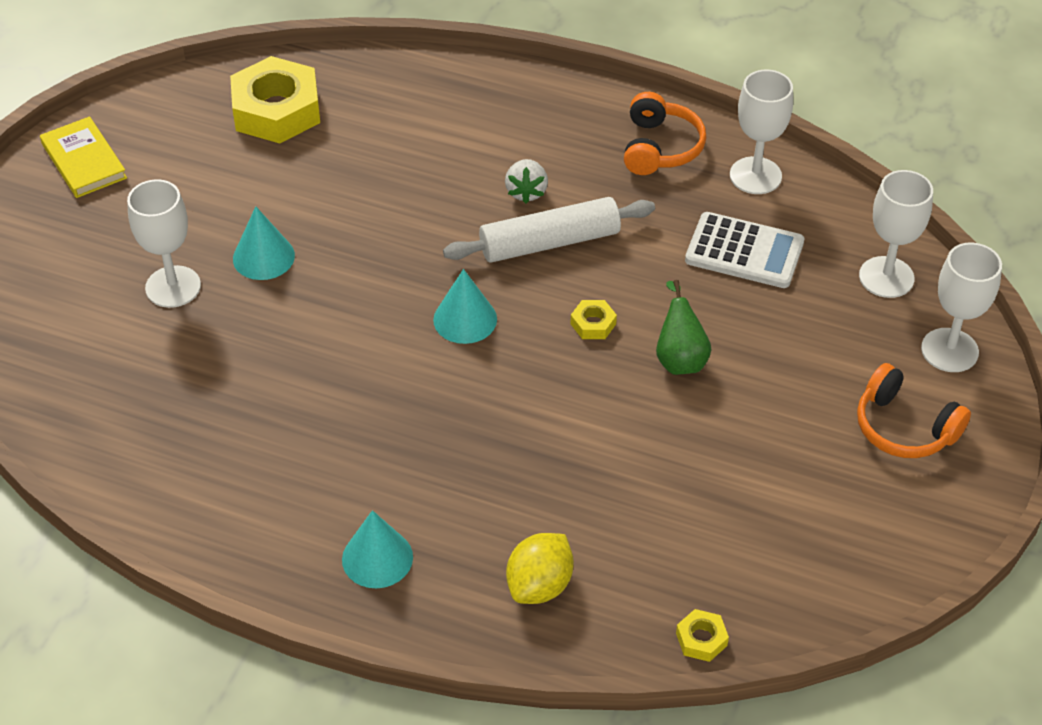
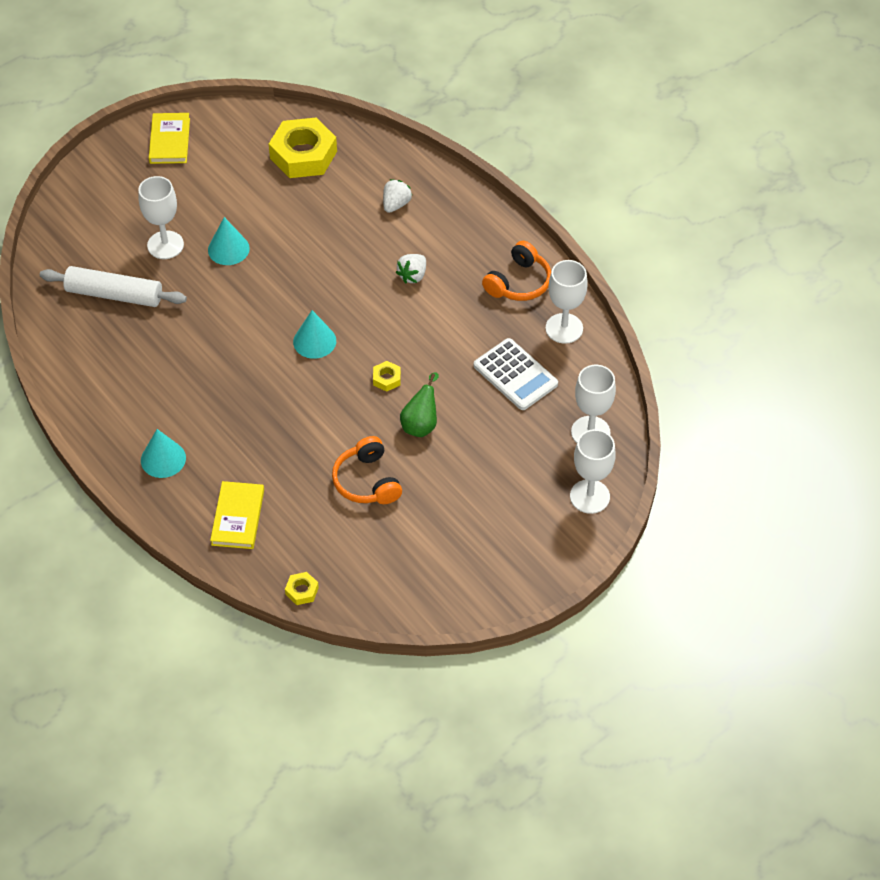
camera: 30 degrees right, 5 degrees up
white rolling pin [443,197,655,263] -> white rolling pin moved to [40,266,187,307]
yellow lemon [506,533,574,604] -> yellow book [210,481,264,549]
orange headphones [857,363,971,458] -> orange headphones moved to [332,436,402,504]
none -> white strawberry [383,179,412,213]

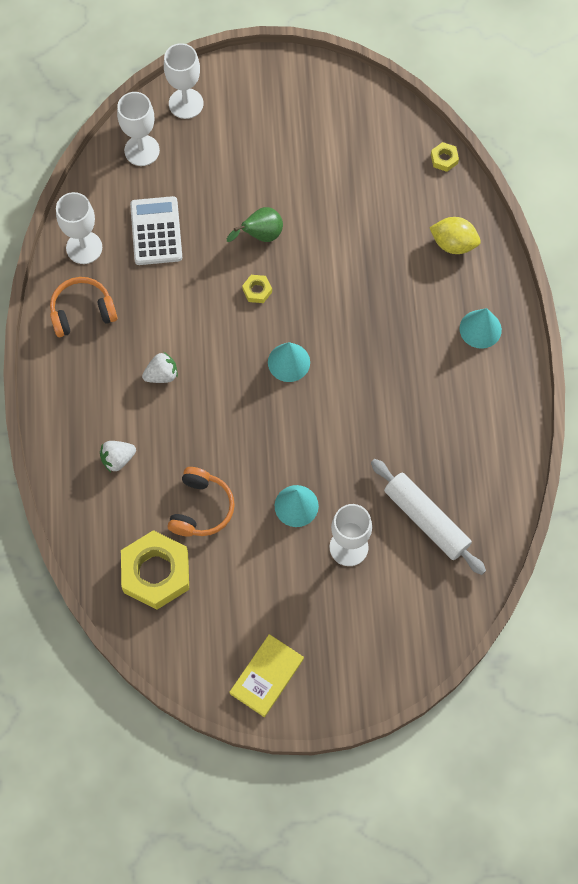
camera: 145 degrees left, 15 degrees up
yellow book [210,481,264,549] -> yellow lemon [429,217,481,254]
orange headphones [332,436,402,504] -> orange headphones moved to [168,467,235,536]

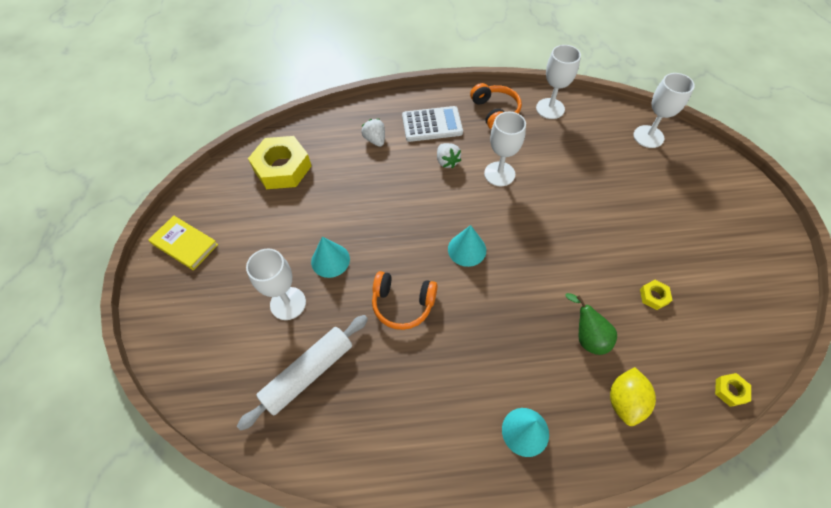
camera: 90 degrees right, 10 degrees down
white calculator [130,196,182,265] -> white calculator moved to [402,106,463,142]
white goblet [164,43,203,119] -> white goblet moved to [484,112,526,186]
orange headphones [168,467,235,536] -> orange headphones moved to [372,271,437,330]
green pear [227,207,283,242] -> green pear moved to [565,293,617,355]
yellow nut [242,275,272,303] -> yellow nut moved to [640,280,672,310]

